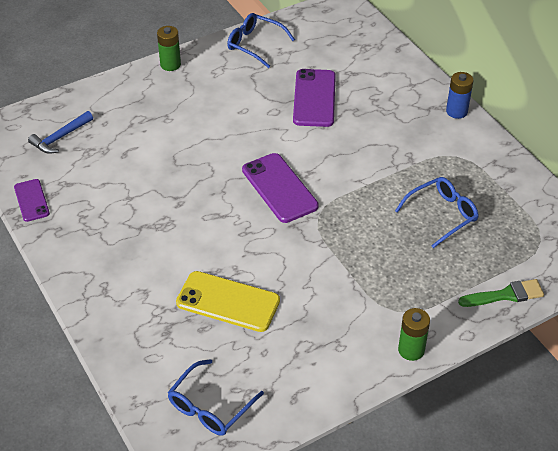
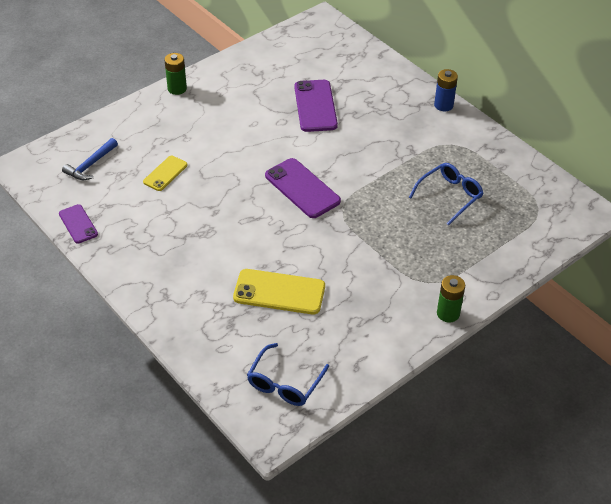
camera: 10 degrees left, 0 degrees up
blue glasses [227,13,295,68] -> none
green brush [458,279,544,307] -> none
none -> yellow phone [143,156,188,191]

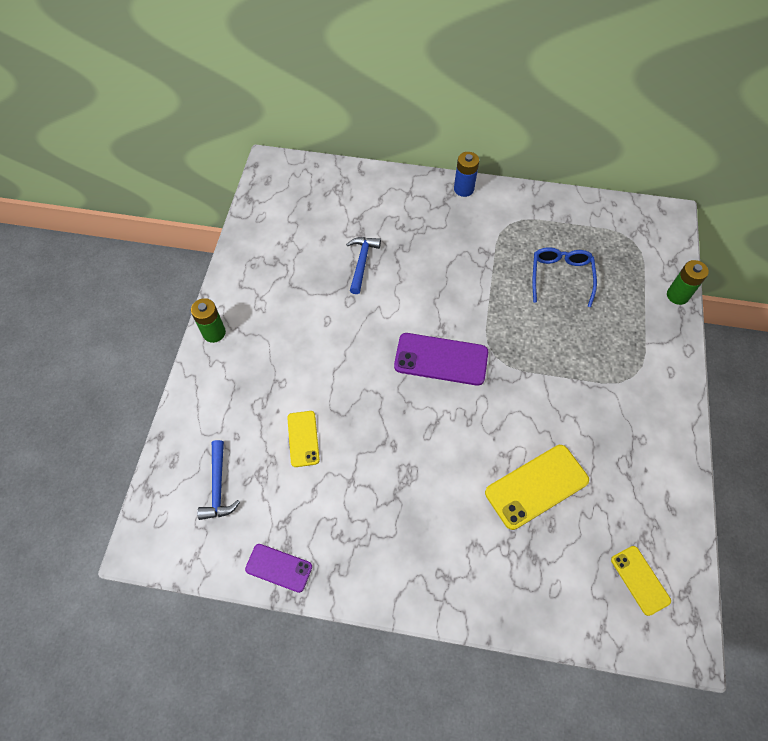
camera: 40 degrees left, 15 degrees up
blue glasses [247,343,329,406] -> yellow phone [611,546,671,616]
purple phone [294,80,338,132] -> blue hammer [346,237,381,294]
green battery [437,275,465,322] -> green battery moved to [667,260,709,305]

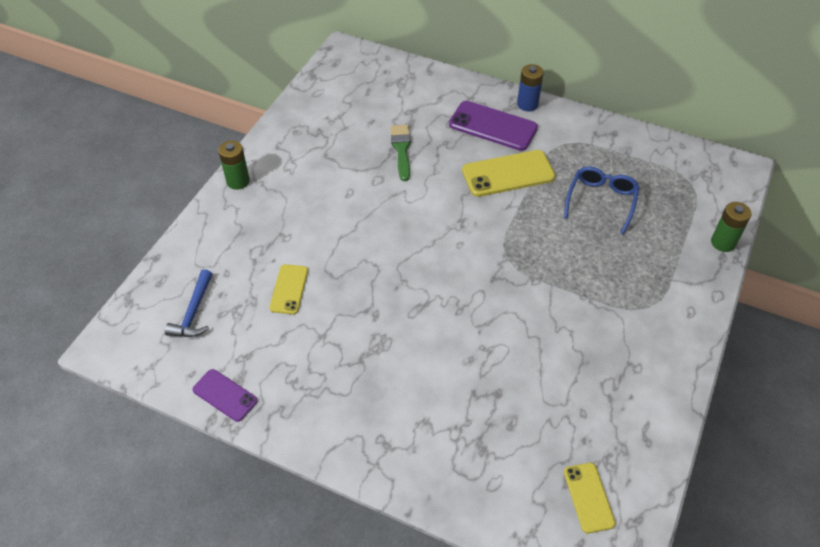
camera: 15 degrees right, 10 degrees down
blue hammer [346,237,381,294] -> green brush [390,125,411,181]
purple phone [394,333,488,386] -> purple phone moved to [449,101,538,151]
yellow phone [485,445,589,530] -> yellow phone moved to [462,150,556,197]

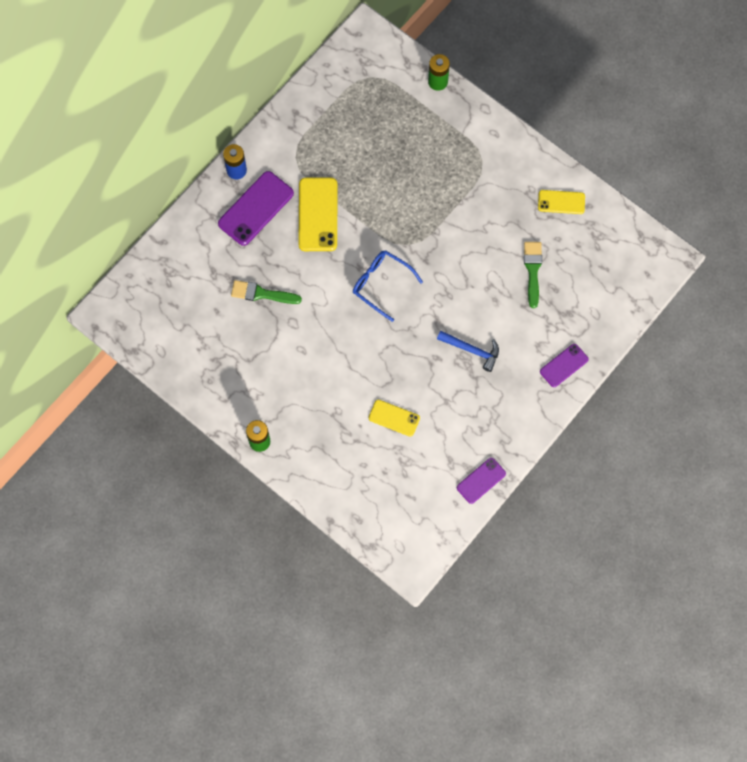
camera: 75 degrees left, 20 degrees up
blue hammer [165,269,212,337] -> blue hammer moved to [437,330,499,372]
blue glasses [564,166,639,234] -> blue glasses moved to [353,250,423,322]
yellow phone [564,463,616,533] -> yellow phone moved to [538,190,585,214]
none -> green brush [524,242,542,308]
none -> purple phone [540,344,589,387]

